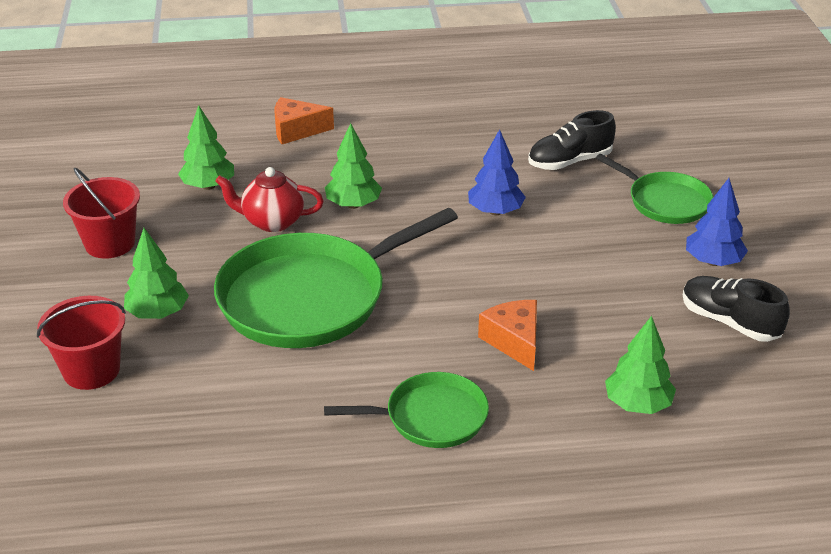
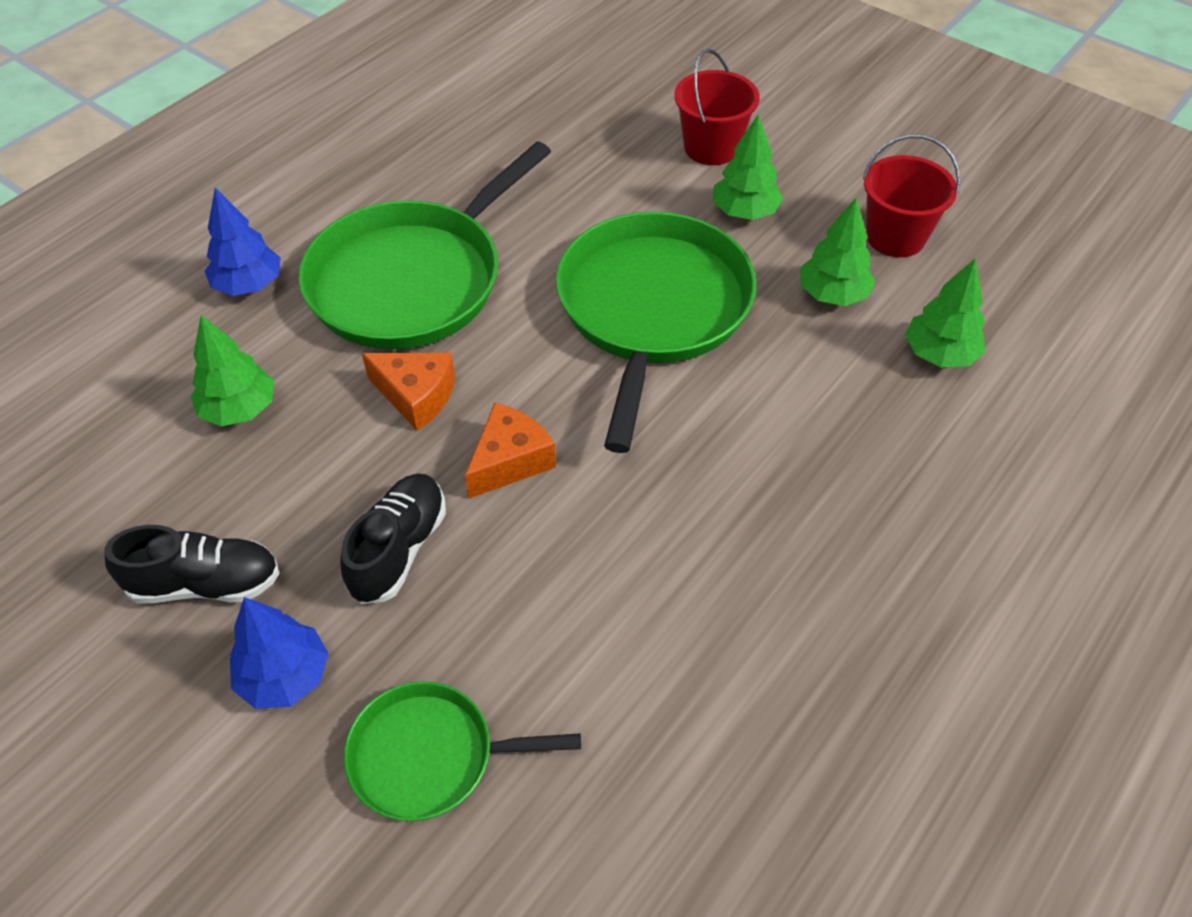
camera: 135 degrees right, 15 degrees up
red teapot [215,167,324,232] -> none
orange cheese [275,97,334,144] -> orange cheese moved to [465,403,556,499]
green pan [324,372,489,448] -> green pan [299,142,551,349], size x1.85
green tree [325,123,382,209] -> green tree moved to [800,198,876,306]
blue tree [468,129,526,215] -> blue tree moved to [205,188,281,296]
black shoe [528,110,616,170] -> black shoe moved to [340,473,446,604]

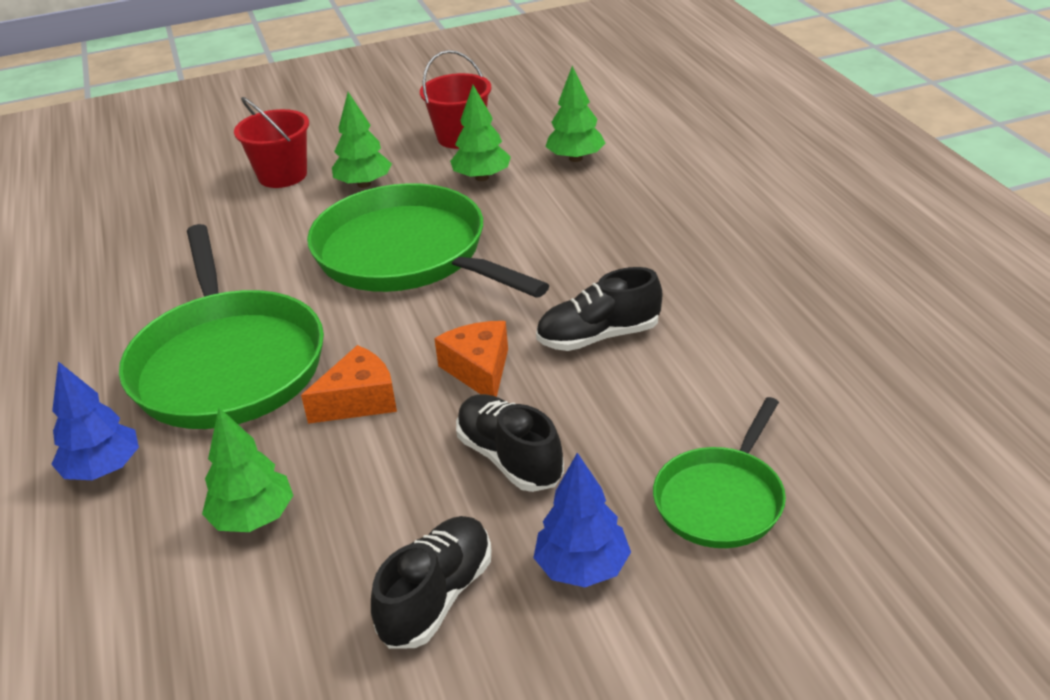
camera: 55 degrees left, 15 degrees down
none -> black shoe [536,267,662,351]

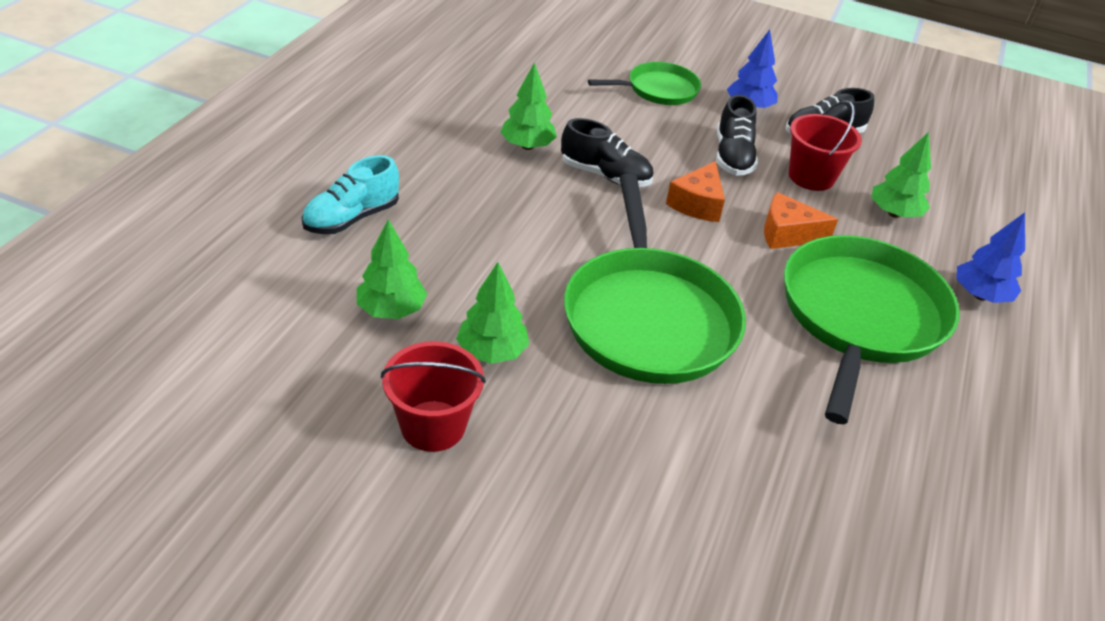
camera: 145 degrees left, 5 degrees up
red bucket [234,97,309,188] -> red bucket moved to [789,100,862,191]
green tree [332,92,392,188] -> green tree moved to [500,62,557,150]
none -> turquoise shoe [302,155,399,234]

